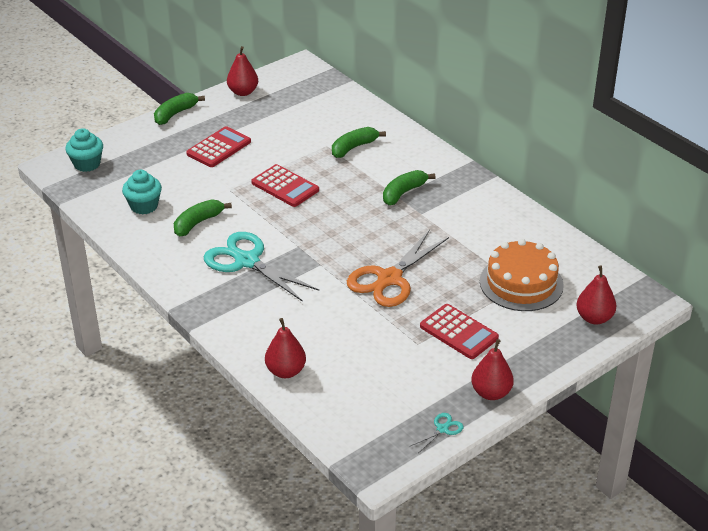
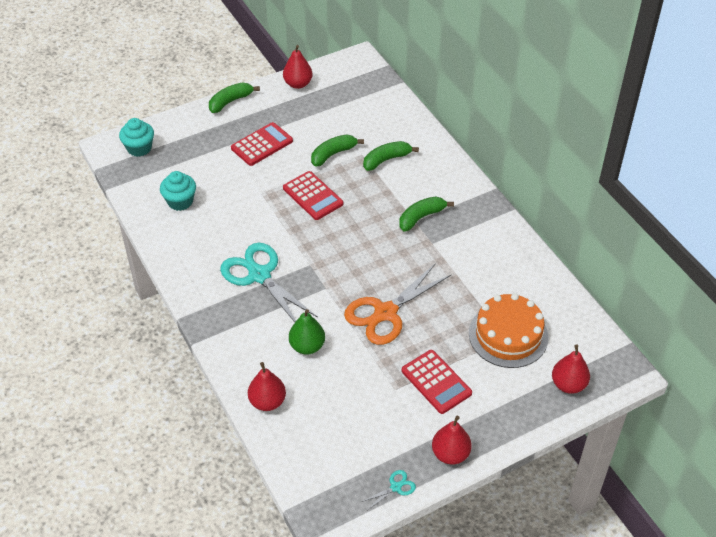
camera: 10 degrees right, 10 degrees up
green banana [174,199,232,236] -> green banana moved to [311,134,364,167]
none -> green pear [289,309,325,355]

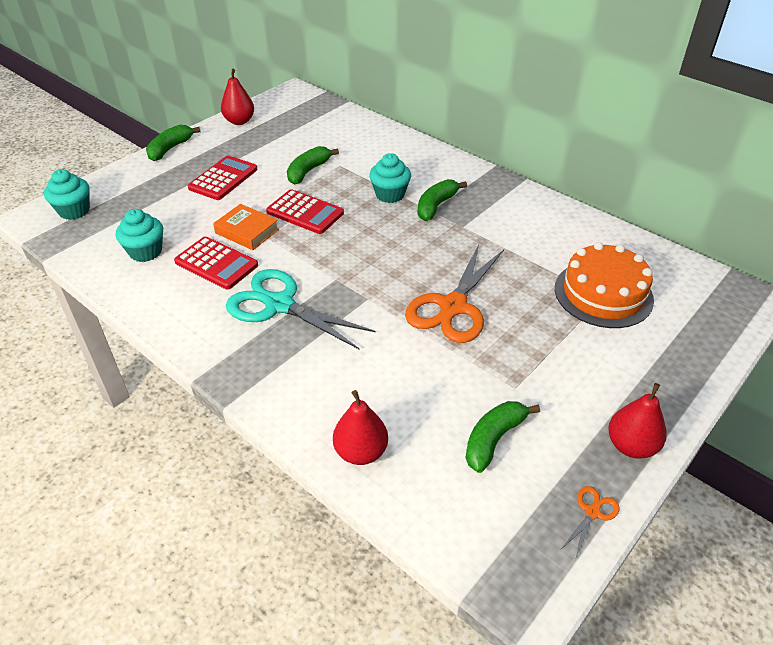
camera: 20 degrees left, 5 degrees down
green pear [289,309,325,355] -> none
turquoise scissors [361,470,416,510] -> orange scissors [561,486,620,557]
green banana [363,141,419,171] -> green banana moved to [466,401,540,473]
red calculator [402,350,472,414] -> red calculator moved to [174,237,258,290]
red pear [552,344,590,394] -> none
none -> orange book [213,204,279,250]
none -> turquoise cupcake [369,153,411,203]

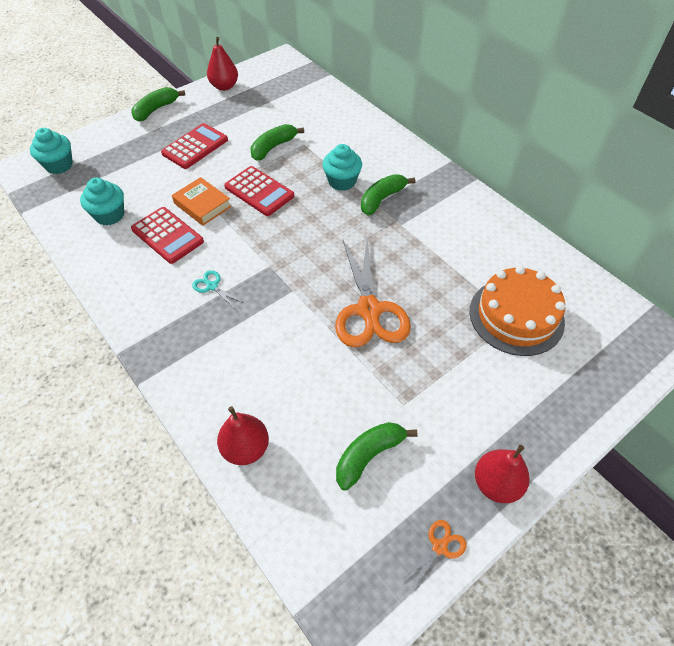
camera: 10 degrees right, 10 degrees up
turquoise scissors [226,269,375,350] -> turquoise scissors [192,270,244,309], size x0.42
orange scissors [405,244,504,343] -> orange scissors turned 45 degrees counterclockwise [335,237,411,348]

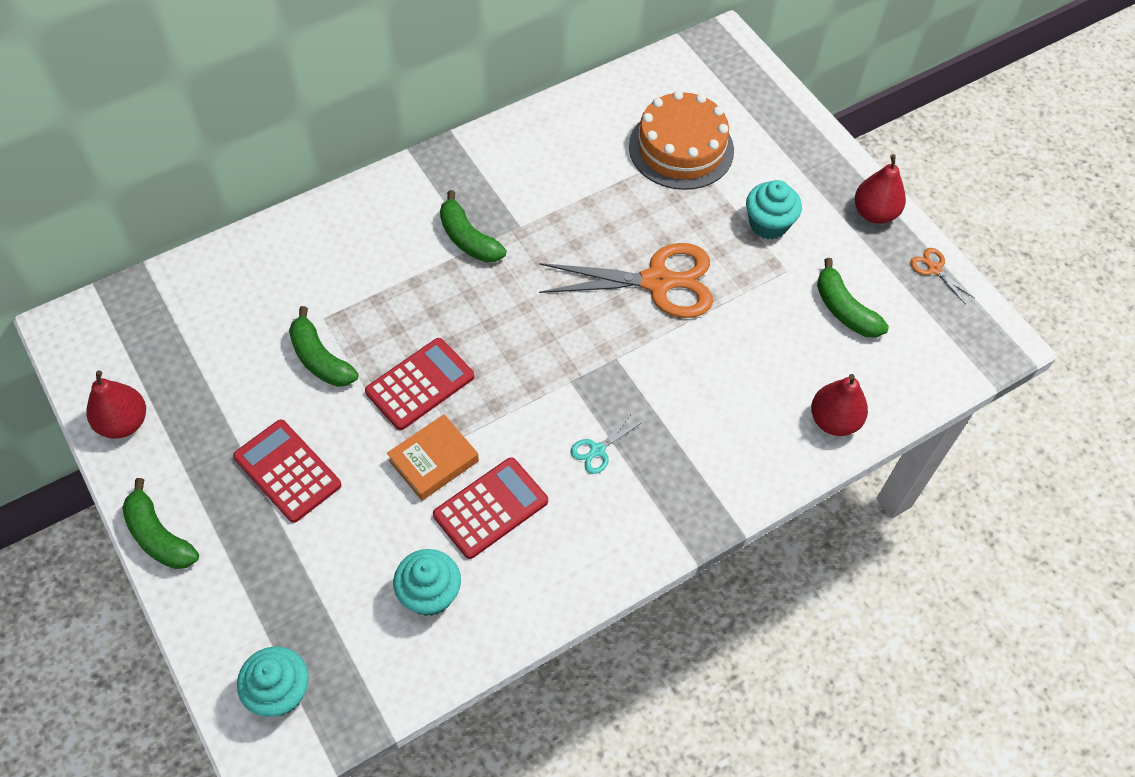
camera: 85 degrees left, 5 degrees up
turquoise cupcake [322,144,362,191] -> turquoise cupcake moved to [746,180,802,240]

